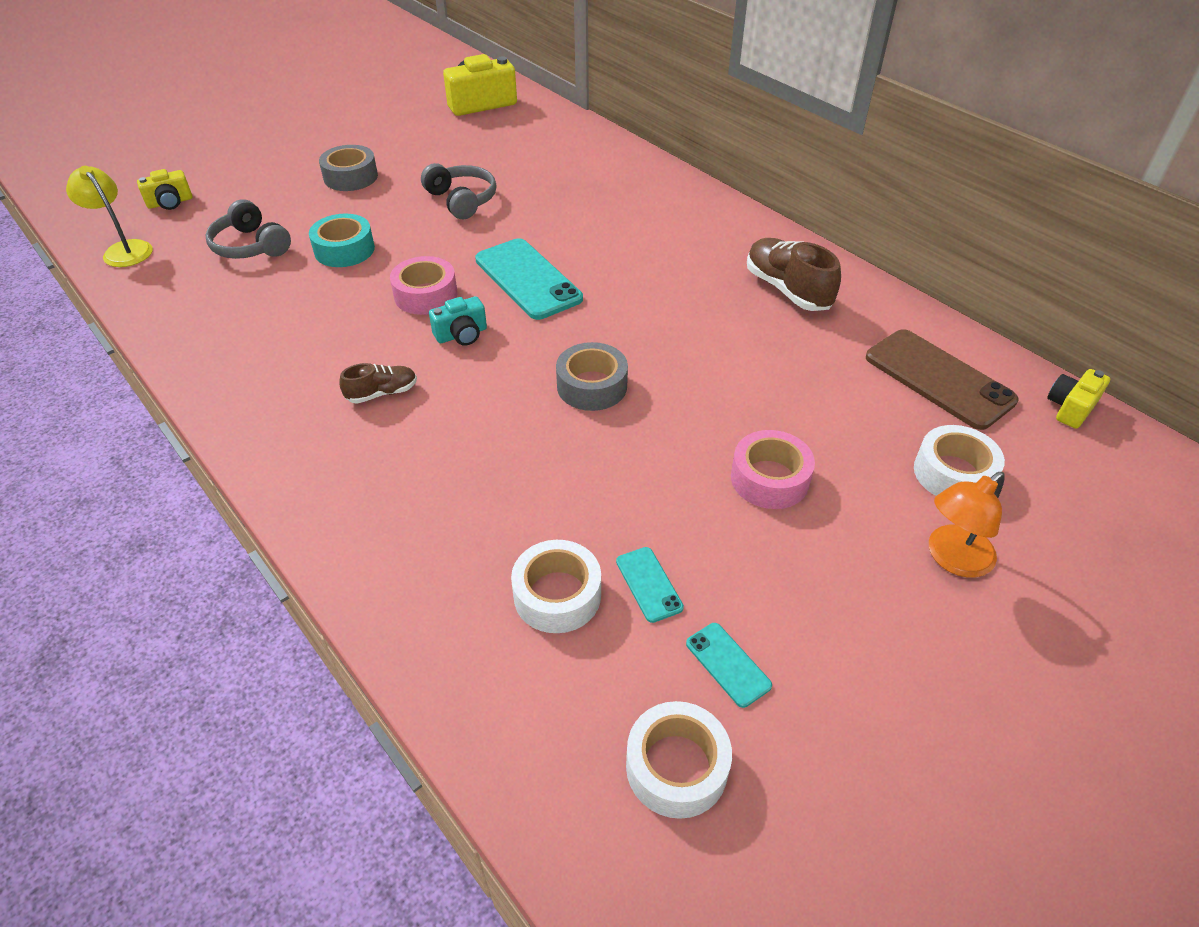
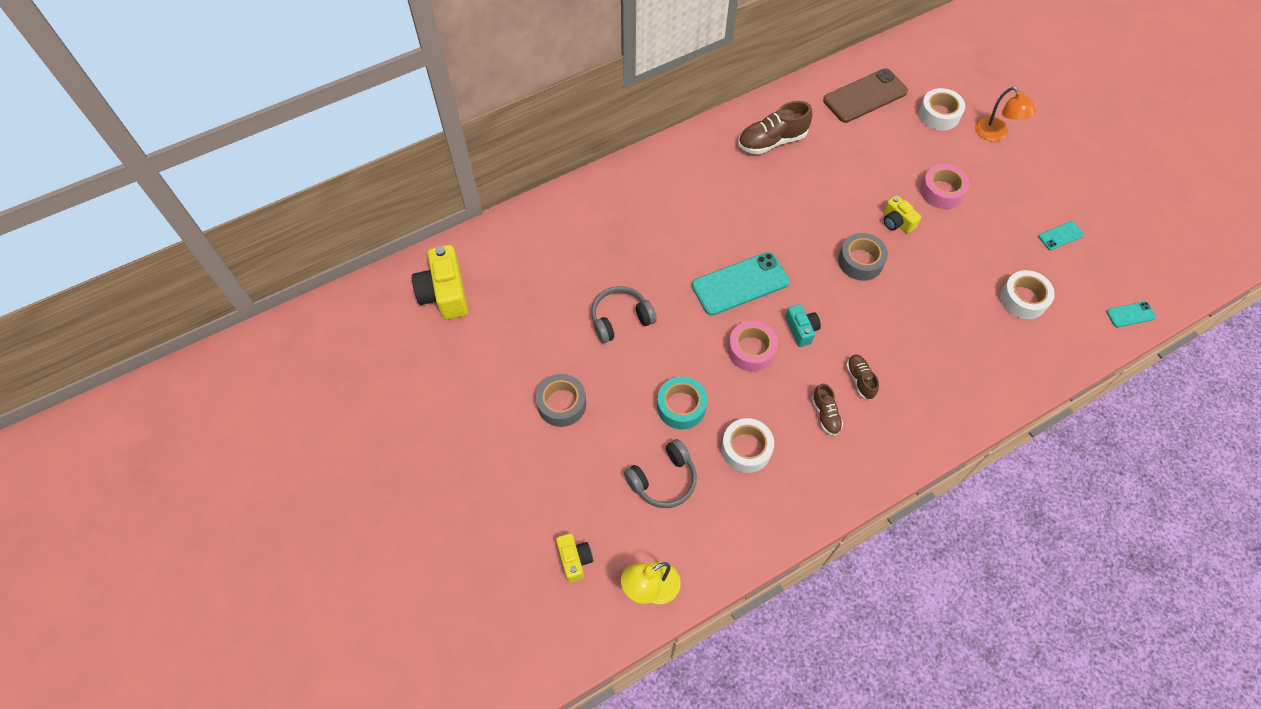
camera: 80 degrees left, 15 degrees up
turquoise phone [616,547,684,623] -> turquoise phone moved to [1106,301,1156,328]
white tape [626,701,732,819] -> white tape moved to [721,418,774,473]
yellow camera [1047,369,1110,429] -> yellow camera moved to [883,195,921,234]
none -> brown shoe [812,383,843,436]

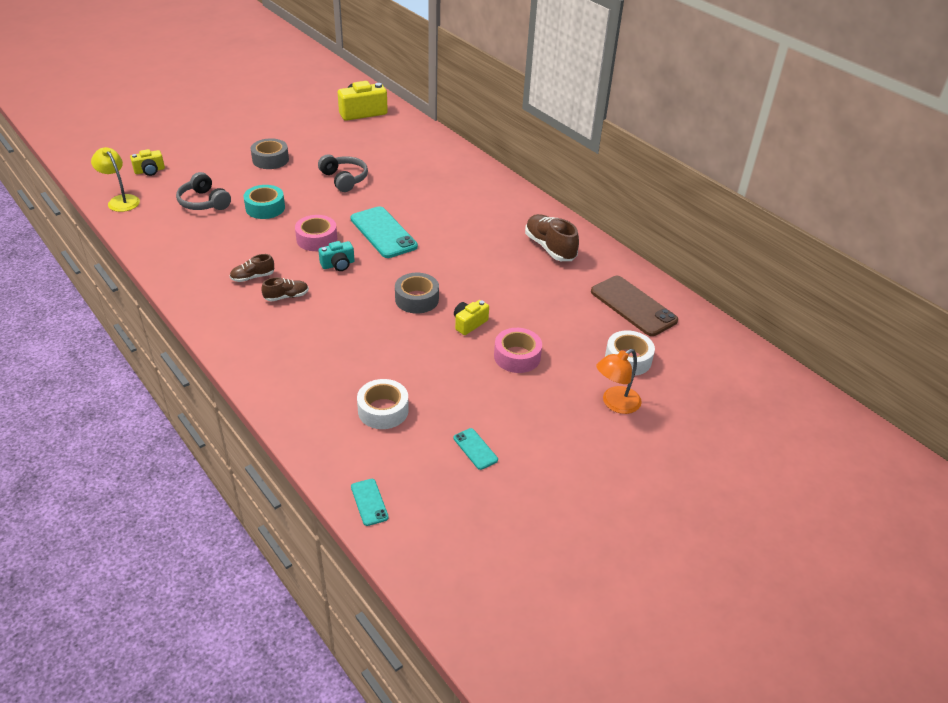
camera: 80 degrees right, 20 degrees down
white tape [721,418,774,473] -> none

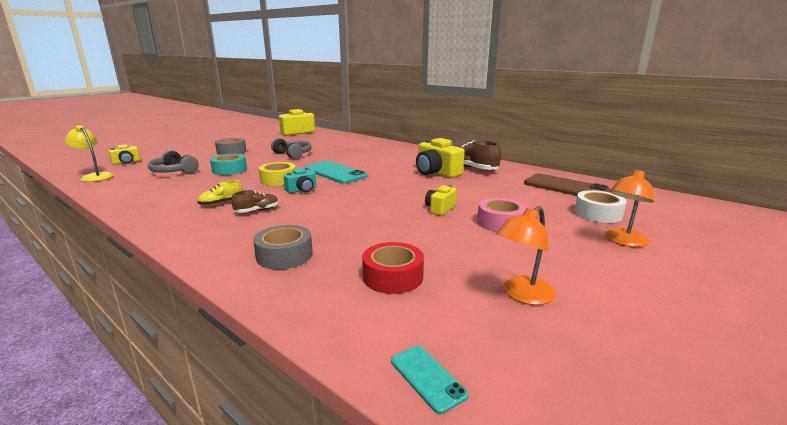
camera: 10 degrees left, 20 degrees down
brown shoe [230,254,274,282] -> yellow shoe [197,180,242,206]
pink tape [295,215,337,251] -> yellow tape [259,162,296,186]
white tape [357,379,409,429] -> red tape [362,242,424,294]
grey tape [395,273,439,314] -> grey tape moved to [253,225,313,270]
turquoise phone [454,428,498,470] -> orange lamp [496,206,556,305]
none -> yellow camera [416,138,465,178]

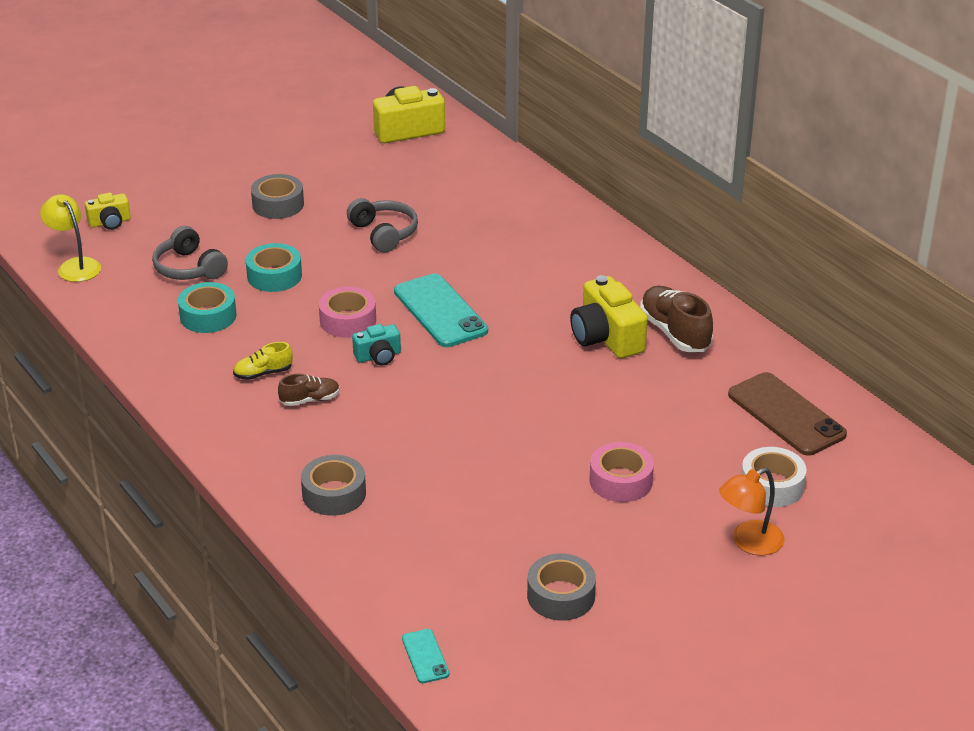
camera: 15 degrees right, 15 degrees up
yellow tape [259,162,296,186] -> pink tape [319,287,376,338]
red tape [362,242,424,294] -> none
yellow camera [425,185,457,216] -> none
orange lamp [496,206,556,305] -> grey tape [527,553,596,621]
none -> turquoise tape [178,282,237,333]

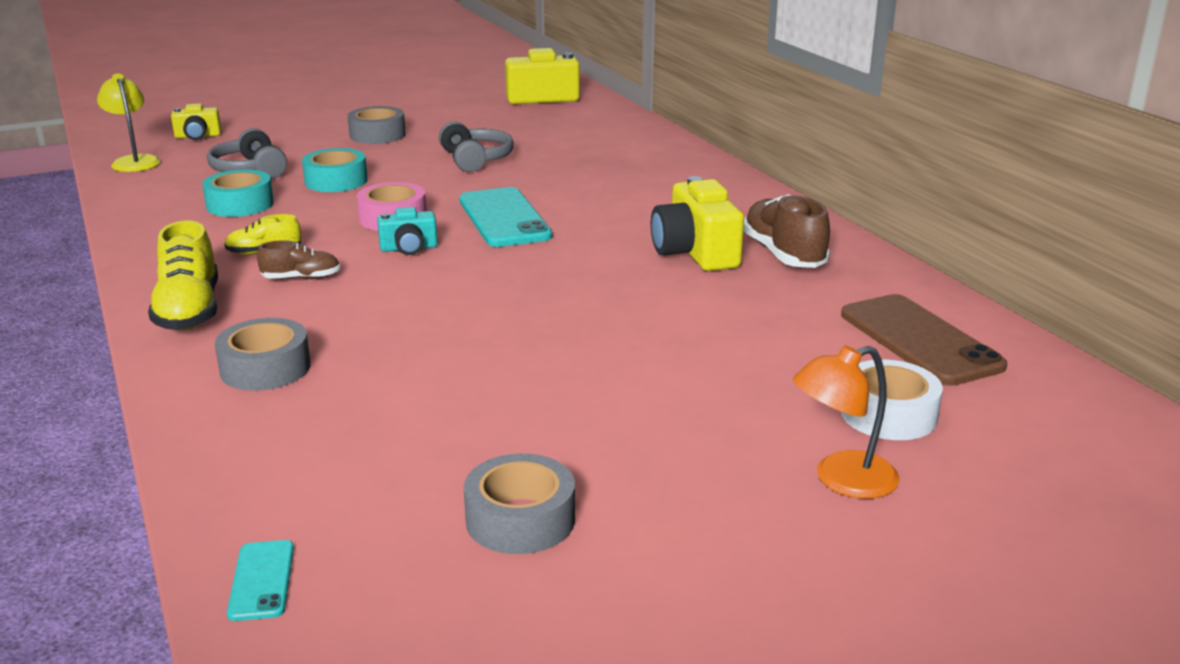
camera: 10 degrees right, 10 degrees down
pink tape [590,442,654,502] -> none
none -> yellow shoe [148,221,218,330]

